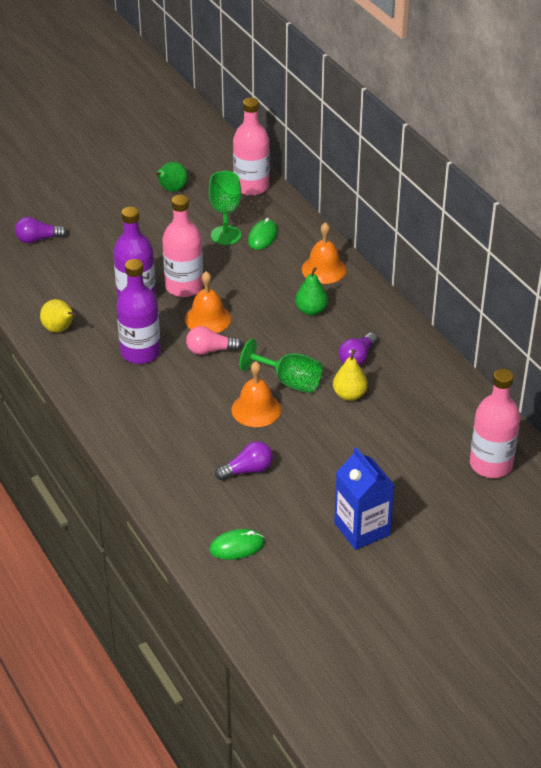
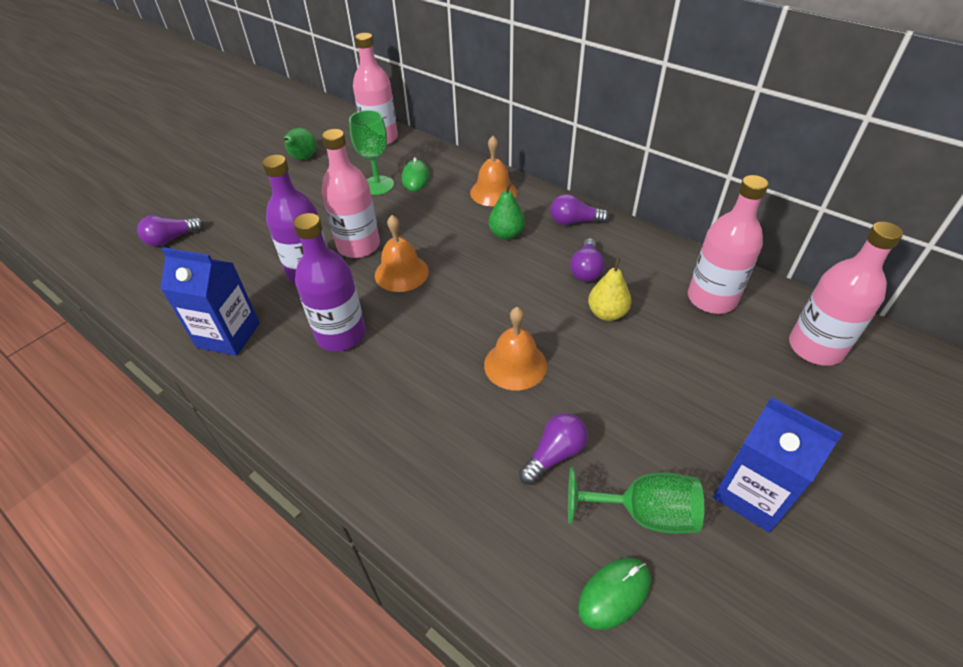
camera: 20 degrees left, 5 degrees up
yellow pear [40,299,76,332] -> blue carton [160,247,260,356]
pink light bulb [186,326,242,355] -> none
green goblet [239,339,323,393] -> green goblet moved to [568,467,704,534]
none -> purple light bulb [550,194,609,225]
none -> pink bottle [688,175,769,314]

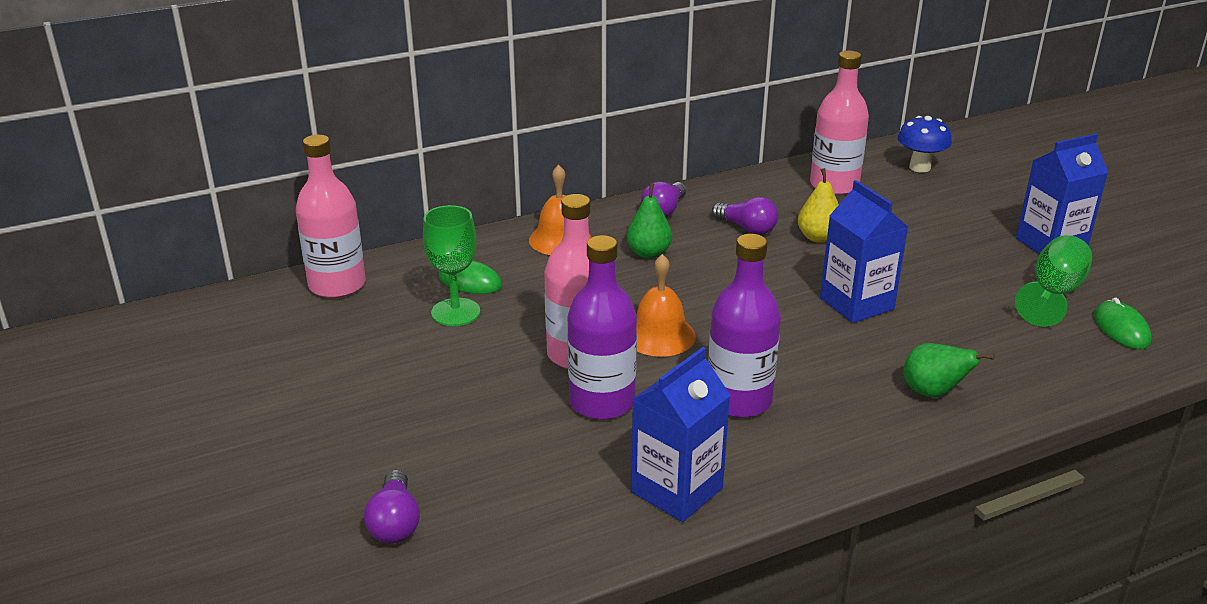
camera: 65 degrees left, 15 degrees down
green pear [282,128,316,160] -> green pear moved to [903,343,995,398]
orange bell [484,307,547,390] -> blue carton [820,180,908,323]
purple light bulb [519,413,588,485] -> none
pink bottle [789,222,903,366] -> blue mushroom [898,116,952,173]

